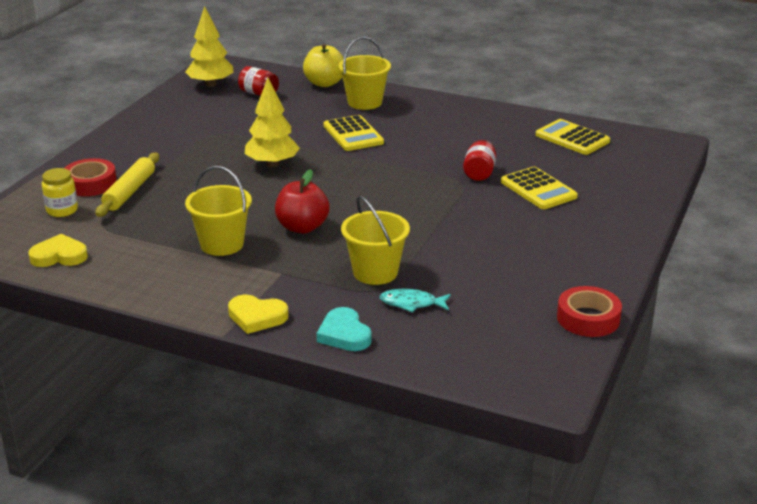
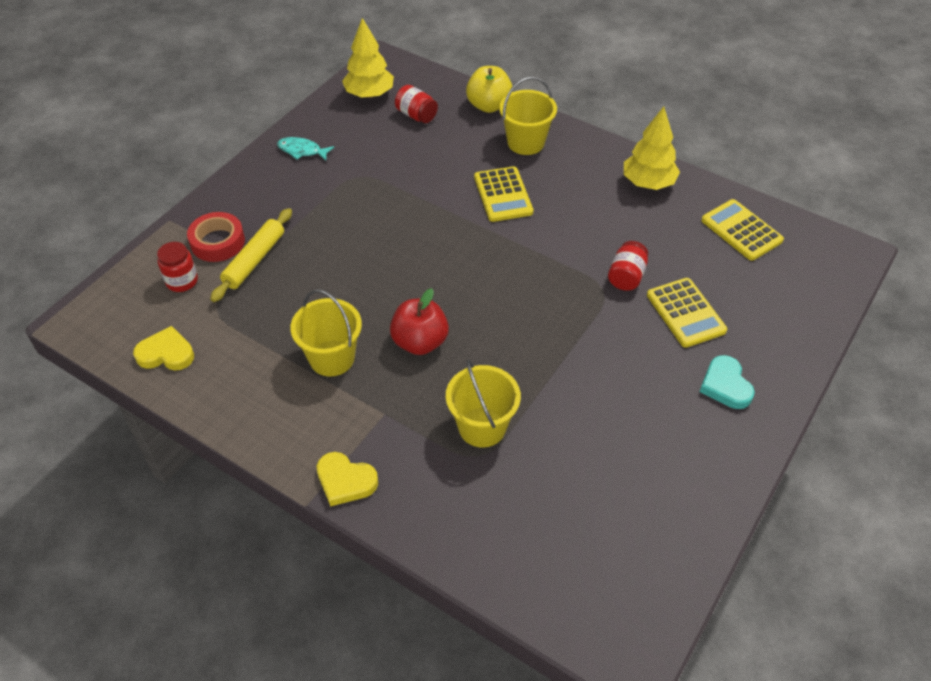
camera: 10 degrees right, 20 degrees up
yellow jar [42,168,78,217] -> red jar [157,242,198,292]
yellow tree [245,78,300,167] -> yellow tree moved to [624,106,680,190]
turquoise heart [317,307,372,351] -> turquoise heart moved to [700,355,755,409]
turquoise fish [379,289,451,312] -> turquoise fish moved to [277,137,334,161]
red tape [557,286,622,337] -> none

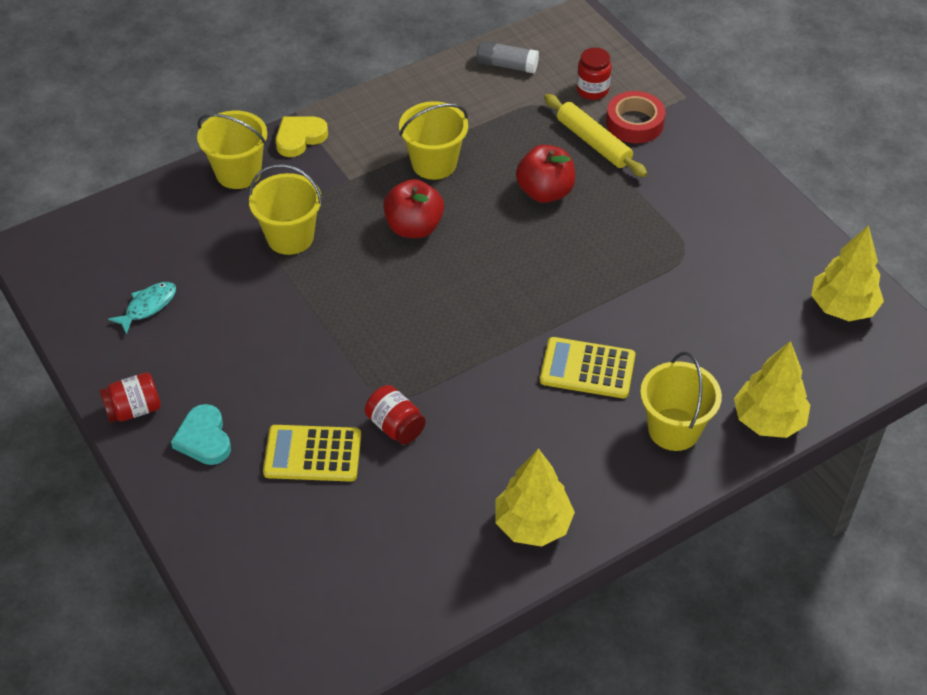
camera: 115 degrees right, 0 degrees up
yellow heart [133,326,194,370] -> grey glue stick [476,40,539,73]
turquoise fish [277,137,334,161] -> turquoise fish moved to [108,282,176,335]
red jar [395,85,438,123] -> red jar moved to [99,372,161,423]
yellow apple [466,66,513,113] -> yellow tree [734,341,810,438]
turquoise heart [700,355,755,409] -> turquoise heart turned 120 degrees counterclockwise [171,404,231,465]
yellow calculator [701,199,784,261] -> none
none -> yellow bucket [197,111,267,189]
none -> red apple [516,145,575,203]

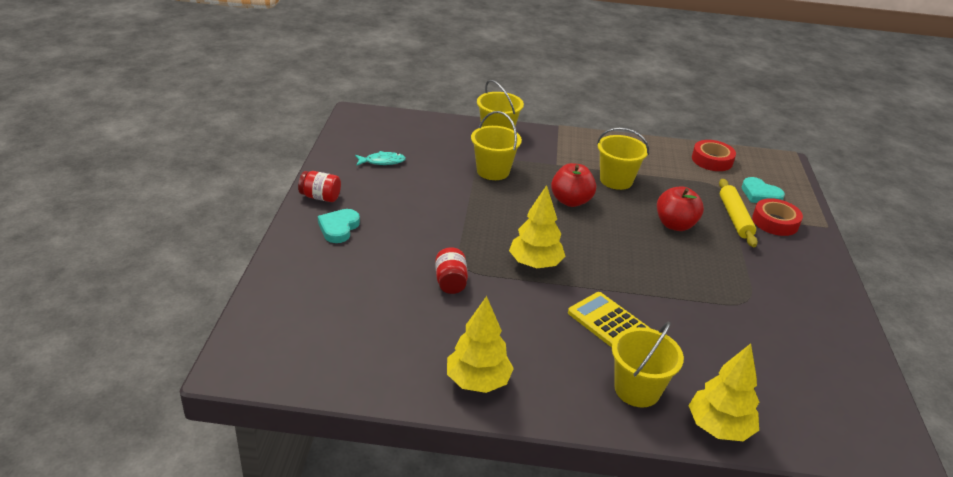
camera: 35 degrees right, 15 degrees down
yellow calculator [263,425,361,482] -> none
yellow heart [276,116,328,157] -> none
grey glue stick [476,40,539,73] -> red tape [692,140,736,171]
red jar [576,48,612,100] -> turquoise heart [742,177,785,203]
yellow tree [811,225,884,321] -> yellow tree moved to [509,185,566,268]

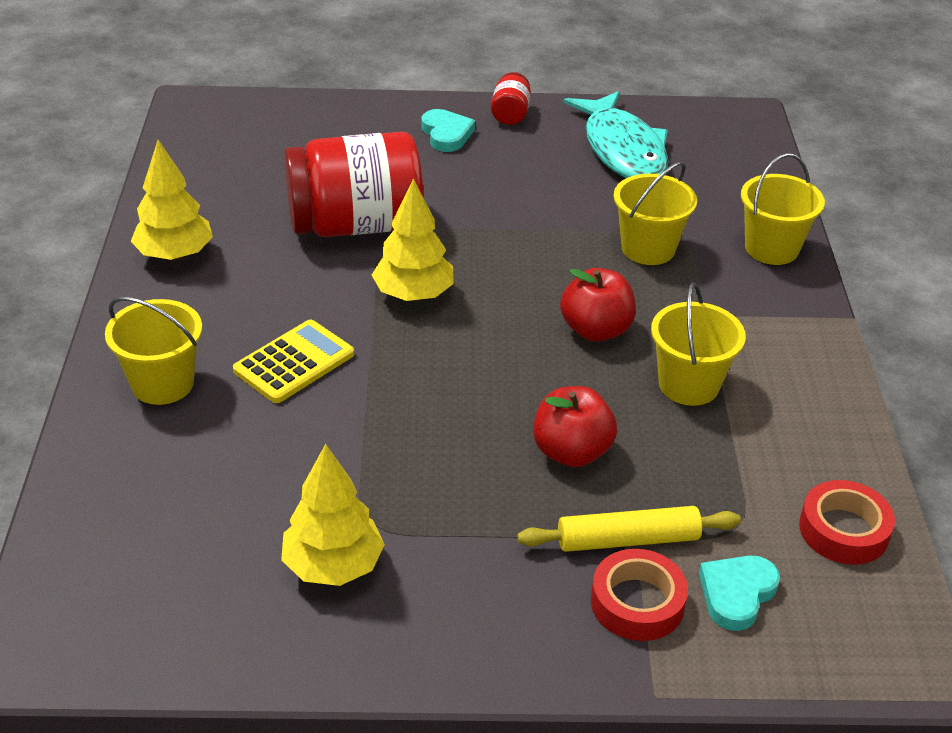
camera: 85 degrees right, 5 degrees up
turquoise heart [318,209,360,243] -> turquoise heart turned 60 degrees clockwise [421,109,475,152]
turquoise fish [355,151,406,166] -> turquoise fish [563,91,669,178], size x2.22
red jar [435,247,468,294] -> red jar [284,132,424,237], size x2.34
yellow tree [688,344,759,441] -> yellow tree moved to [281,444,385,586]

